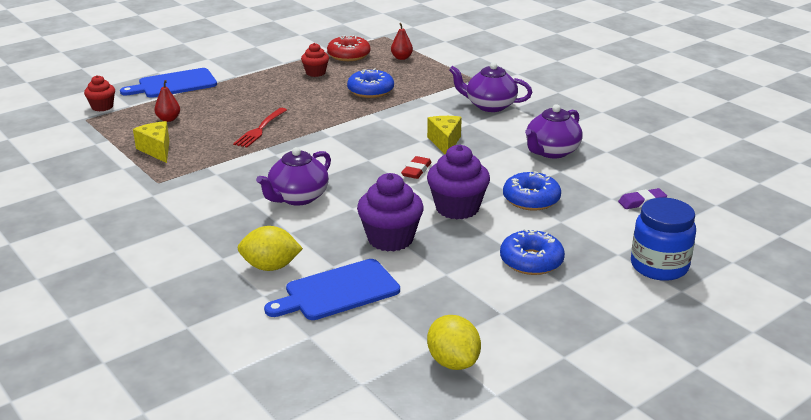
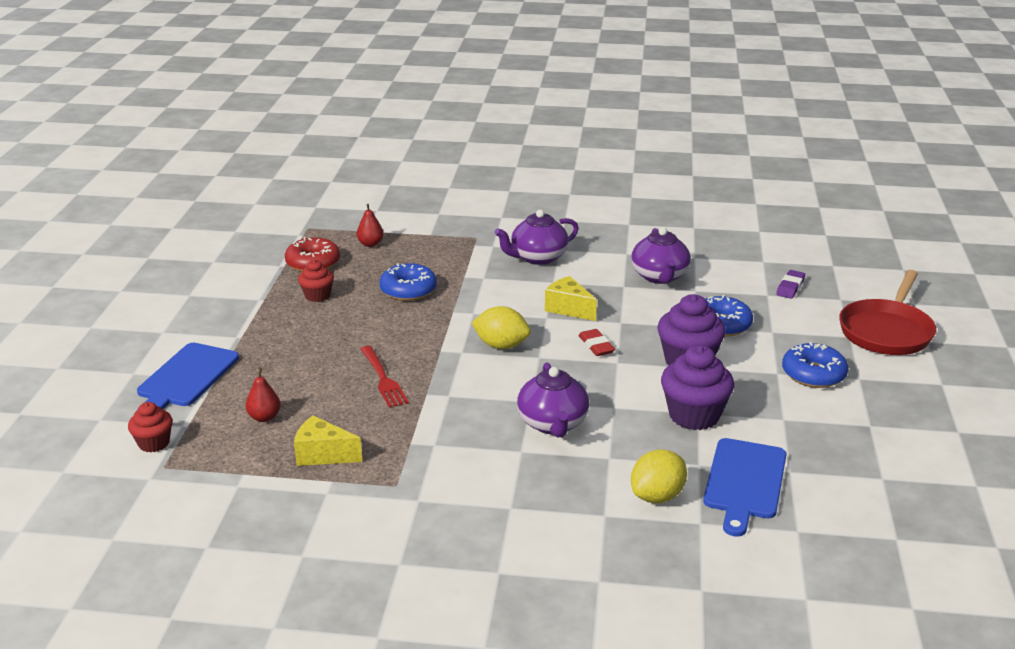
camera: 45 degrees left, 0 degrees up
yellow lemon [427,315,481,370] -> yellow lemon moved to [471,306,531,349]
blue jar [631,198,696,281] -> red pan [839,270,936,355]

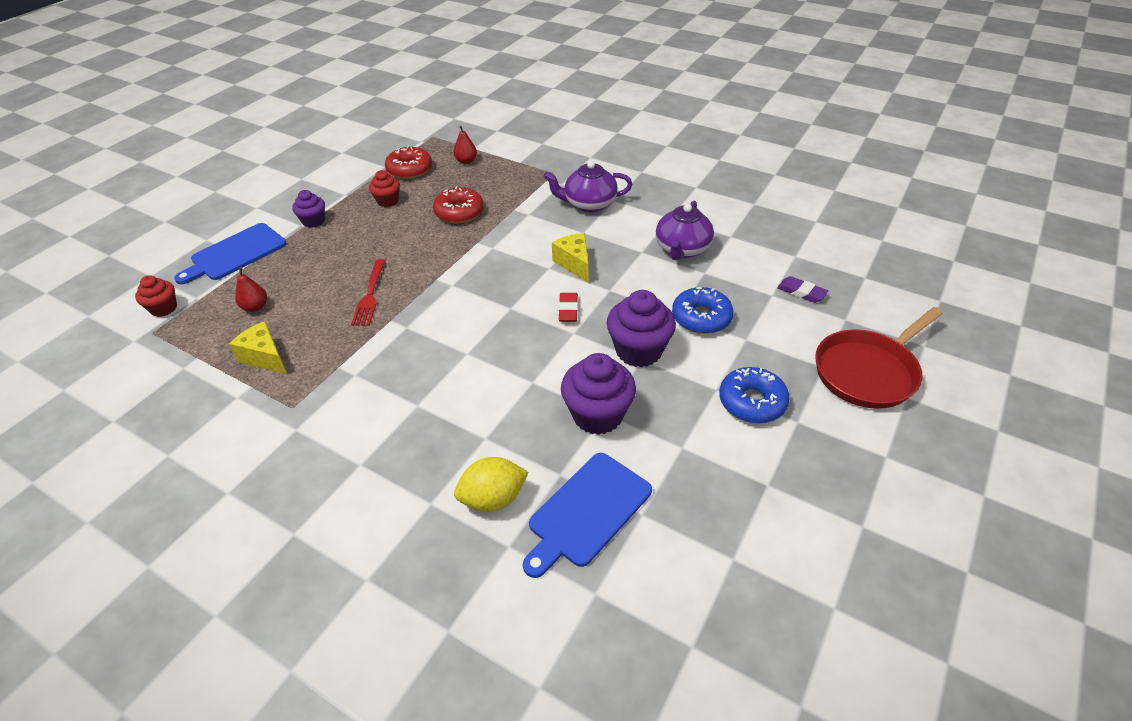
camera: 25 degrees right, 15 degrees up
blue donut [380,263,437,301] -> red donut [433,186,484,224]
yellow lemon [471,306,531,349] -> none
purple teapot [517,362,589,437] -> none
purple eraser [776,270,805,299] -> purple eraser turned 75 degrees clockwise [777,276,828,303]
none -> purple cupcake [292,190,325,228]

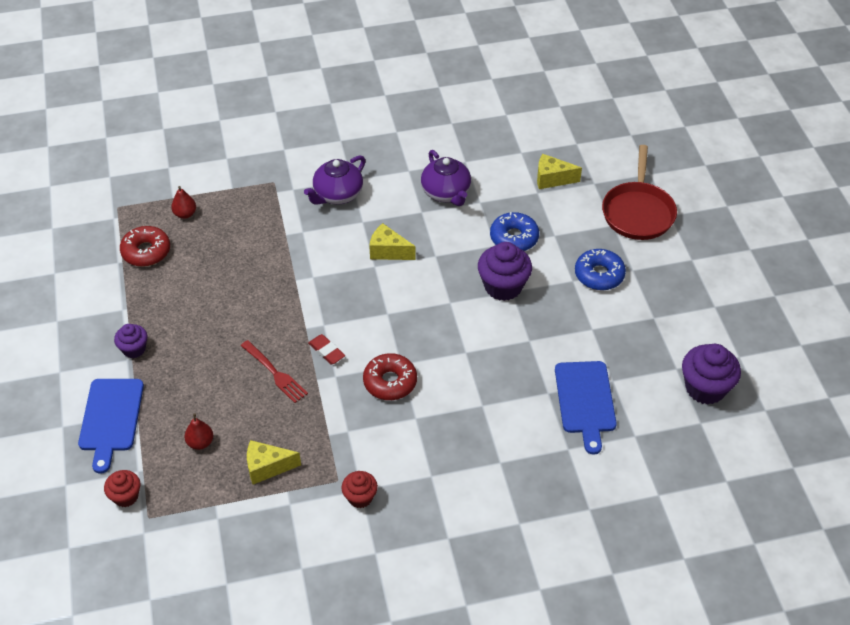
camera: 45 degrees left, 5 degrees up
red cupcake [369,170,400,207] -> red cupcake moved to [341,471,378,508]
red donut [433,186,484,224] -> red donut moved to [363,353,417,400]
yellow lemon [454,457,529,512] -> none
red eraser [559,293,578,322] -> red eraser moved to [308,334,345,365]
purple cupcake [561,353,636,435] -> purple cupcake moved to [682,344,741,405]
purple eraser [777,276,828,303] -> yellow cheese [537,154,582,189]

